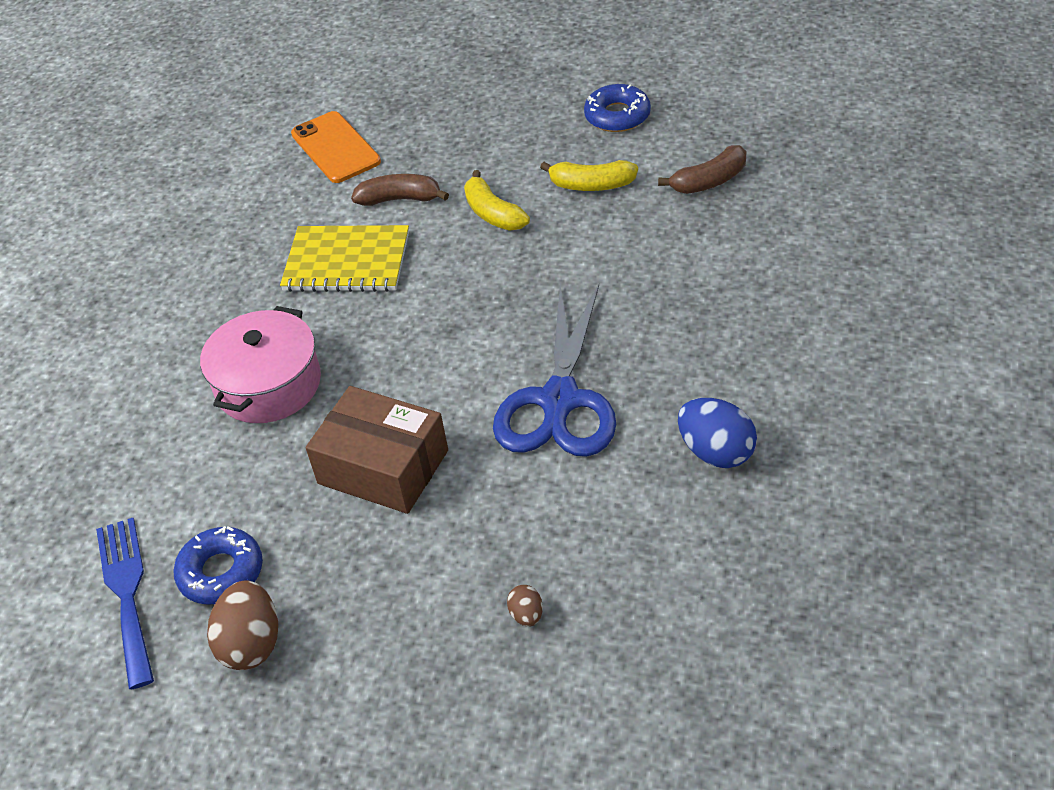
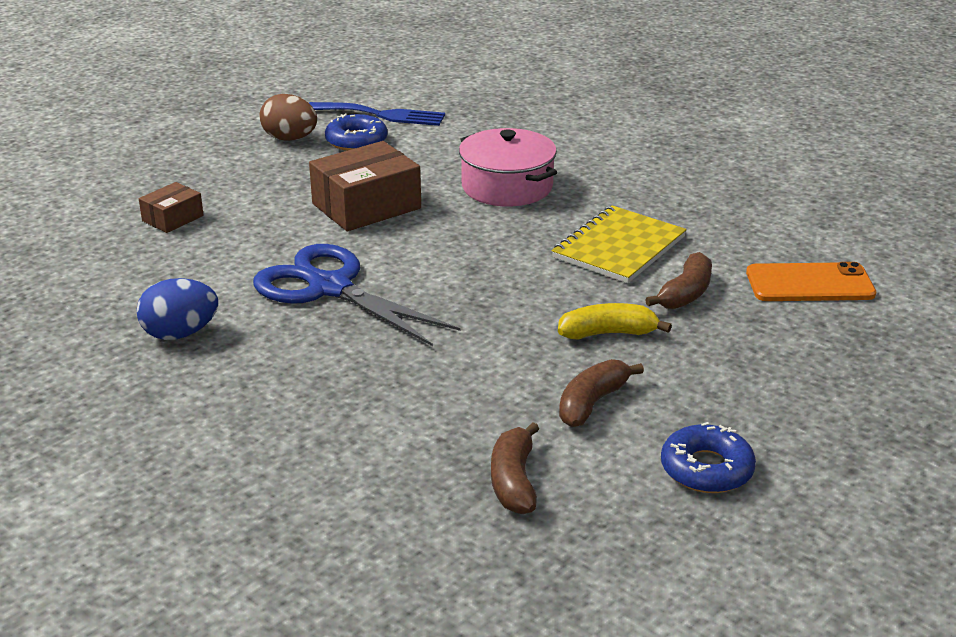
camera: 115 degrees right, 15 degrees down
brown egg [507,585,543,627] -> brown box [139,182,204,233]
yellow banana [540,160,638,191] -> brown banana [559,359,644,427]

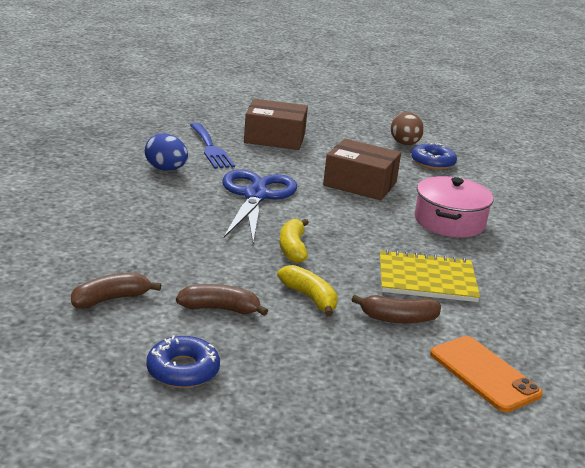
camera: 55 degrees right, 5 degrees down
brown box [139,182,204,233] -> brown box [244,99,308,150], size x1.86
blue fork [309,102,445,126] -> blue fork moved to [190,123,235,169]
none -> yellow banana [279,219,309,263]

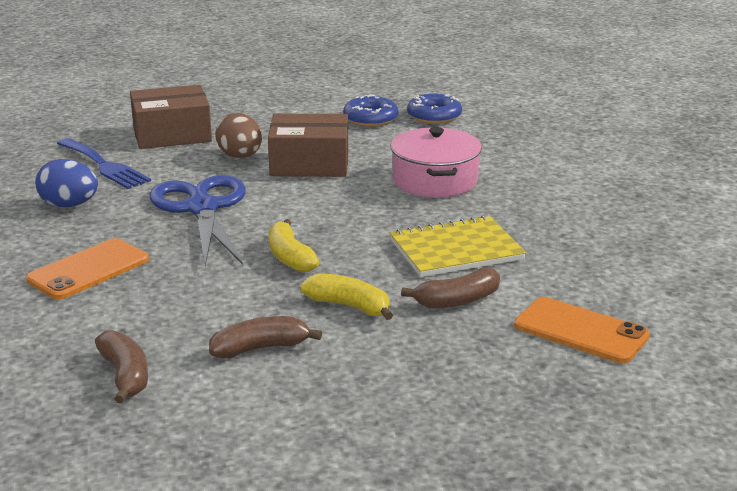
camera: 20 degrees left, 0 degrees up
brown banana [71,273,161,309] -> brown banana turned 120 degrees clockwise [95,330,148,403]
blue donut [146,335,220,388] -> blue donut moved to [407,94,462,124]
brown egg [391,112,424,145] -> brown egg moved to [215,113,262,158]
none -> orange phone [26,238,149,300]

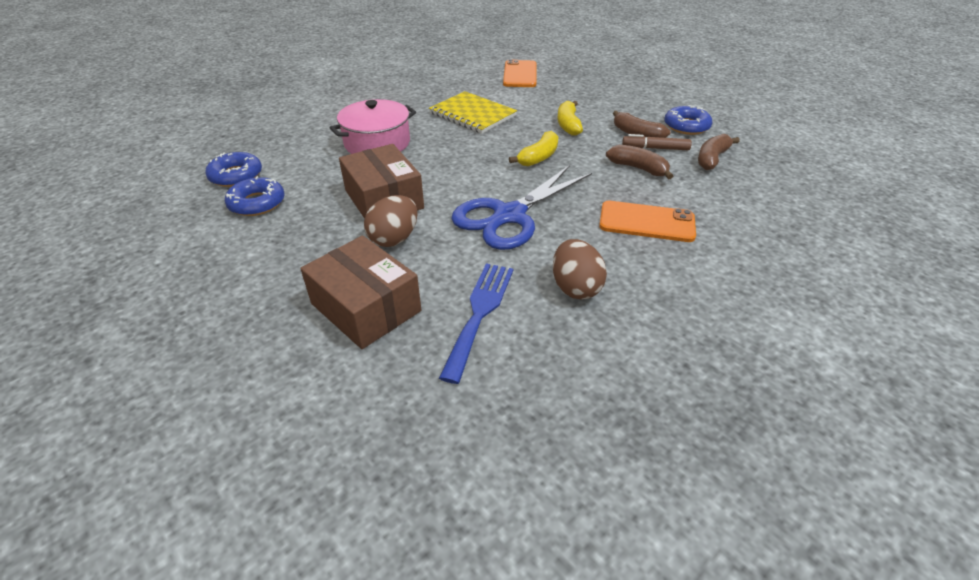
camera: 120 degrees left, 15 degrees up
blue egg [35,159,98,207] -> brown egg [553,239,607,299]
brown banana [401,268,500,308] -> brown banana moved to [606,145,673,179]
none -> brown marker [622,134,692,150]
none -> blue donut [664,105,712,135]

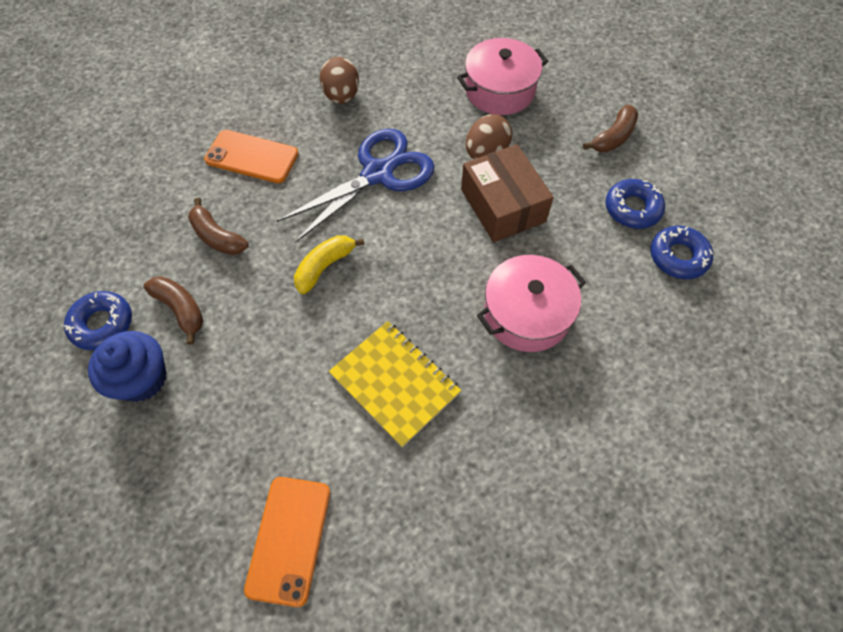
camera: 175 degrees left, 20 degrees up
brown box [300,236,421,349] -> pink pot [457,38,548,115]
blue fork [439,263,513,384] -> none
yellow banana [557,101,583,136] -> none
brown marker [622,134,692,150] -> none
brown banana [698,134,740,170] -> brown banana moved to [583,105,638,152]
none -> blue cupcake [88,331,166,402]

